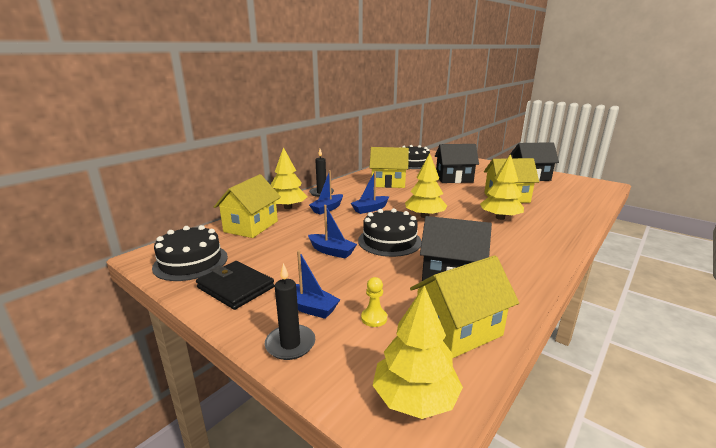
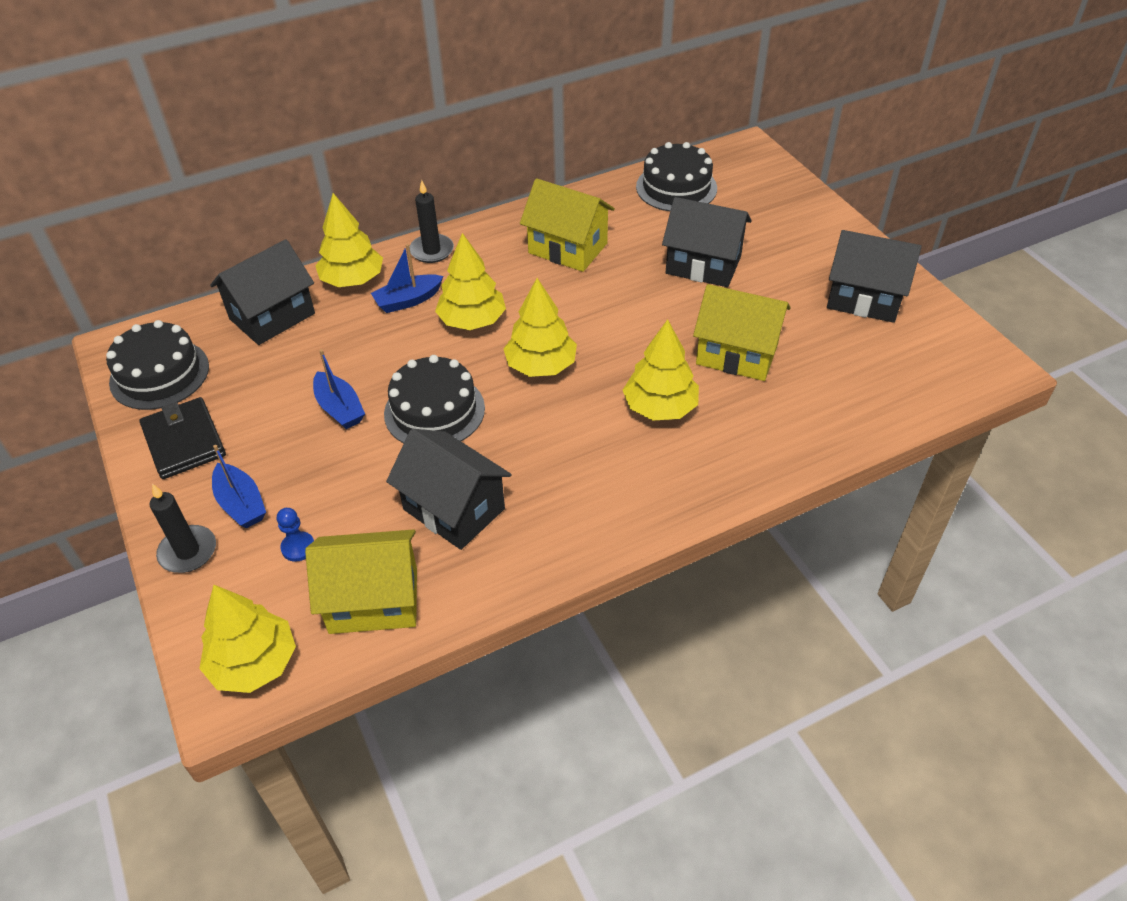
camera: 25 degrees right, 25 degrees up
yellow house [214,174,281,238] -> black house [210,239,315,345]
blue boat [351,171,389,214] -> yellow tree [435,233,506,330]
yellow pawn [361,277,387,327] -> blue pawn [277,508,314,562]

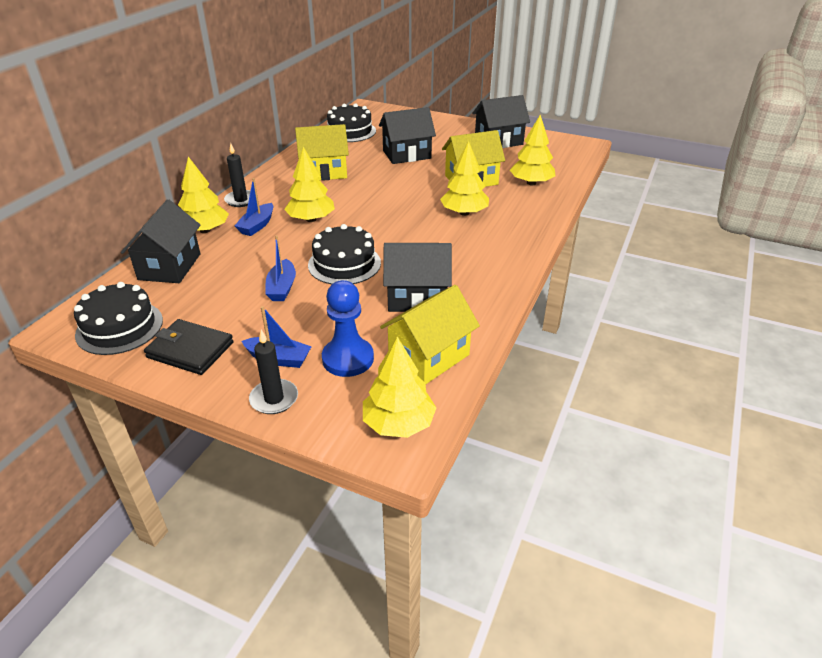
camera: 40 degrees left, 10 degrees down
blue pawn [277,508,314,562] -> blue pawn [322,280,374,377], size x1.99
blue boat [313,349,365,429] -> blue boat turned 75 degrees clockwise [266,235,296,301]
yellow tree [503,278,577,377] -> yellow tree moved to [510,115,556,185]

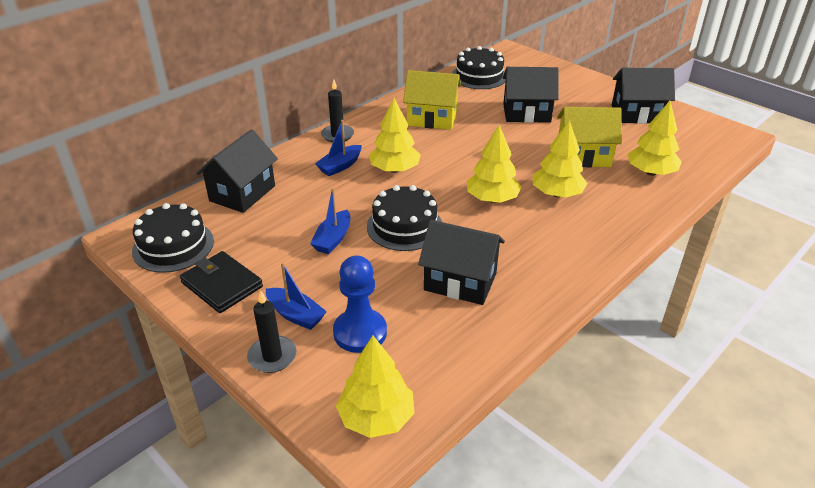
camera: 20 degrees right, 0 degrees up
yellow tree [178,157,229,233] -> yellow tree moved to [467,125,522,203]
yellow house [380,285,480,384] -> none

